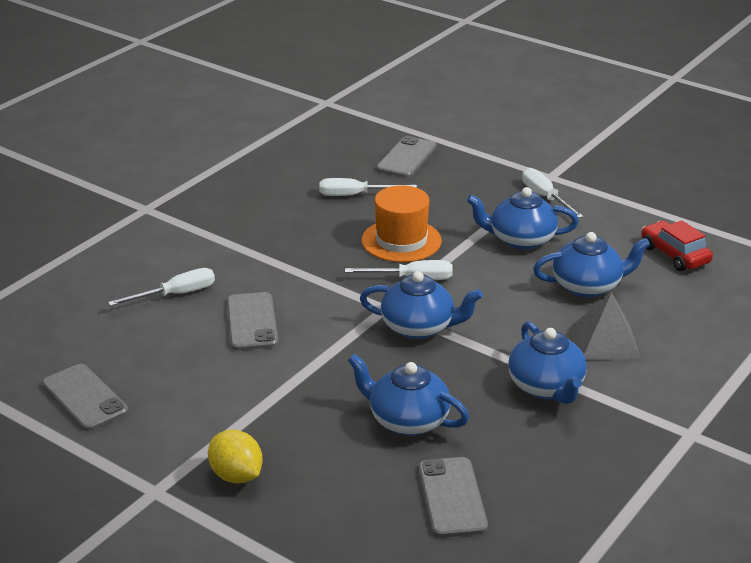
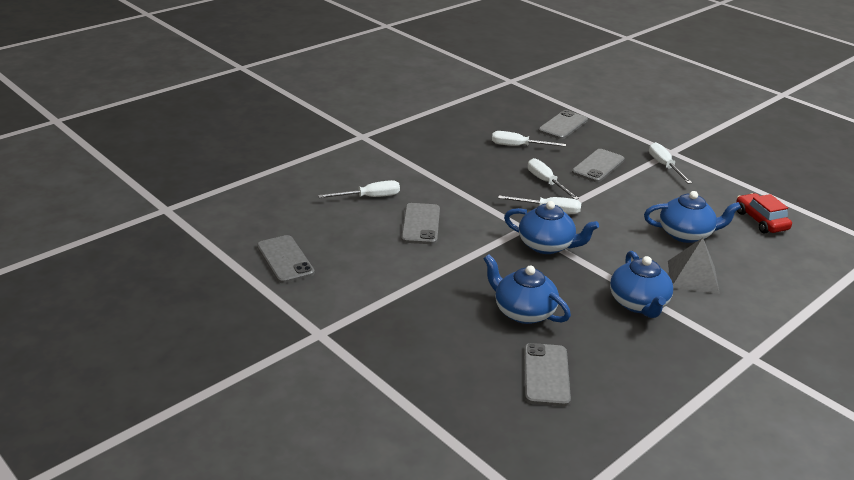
camera: 10 degrees right, 0 degrees up
yellow lemon [208,430,263,484] -> none
orange hat [362,185,442,262] -> white screwdriver [528,158,579,200]
blue teapot [467,187,579,250] -> none
none -> grey phone [572,149,625,182]

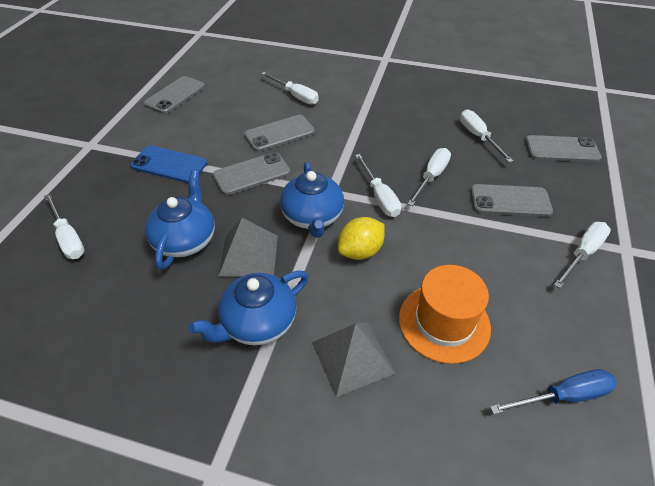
camera: 60 degrees right, 15 degrees up
grey phone [524,343,571,406] -> grey phone moved to [213,152,290,195]
blue teapot [644,191,741,243] -> orange hat [399,265,491,364]
red car [736,193,792,233] -> blue screwdriver [490,369,616,414]
none -> white screwdriver [44,194,85,259]
none -> blue phone [130,145,207,183]
none -> grey pyramid [218,218,278,277]
none -> yellow lemon [338,217,385,260]

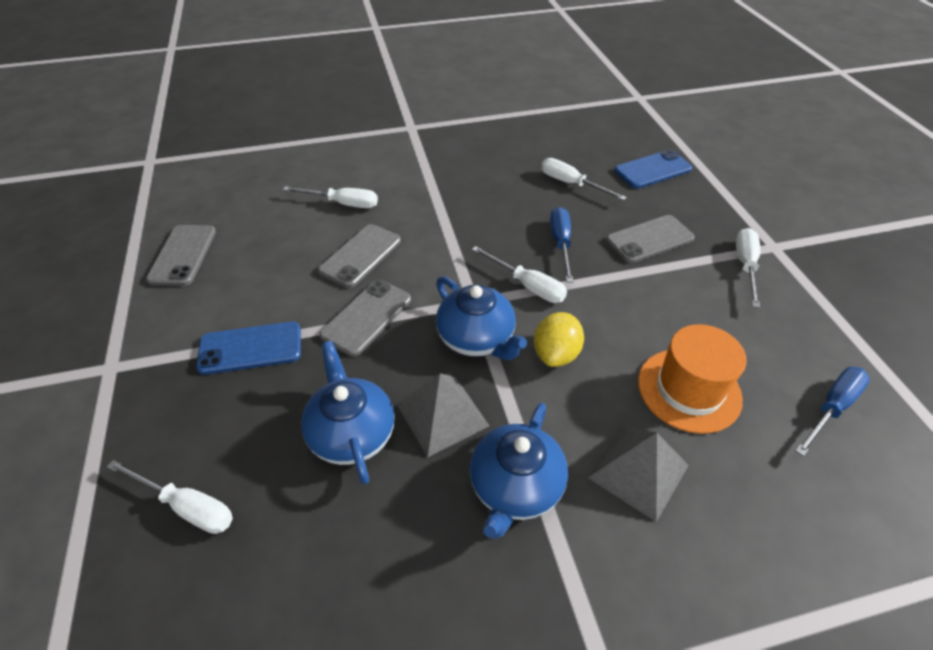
camera: 30 degrees left, 0 degrees up
white screwdriver [408,148,451,206] -> blue screwdriver [550,207,573,282]
grey phone [525,135,602,162] -> blue phone [614,150,692,189]

